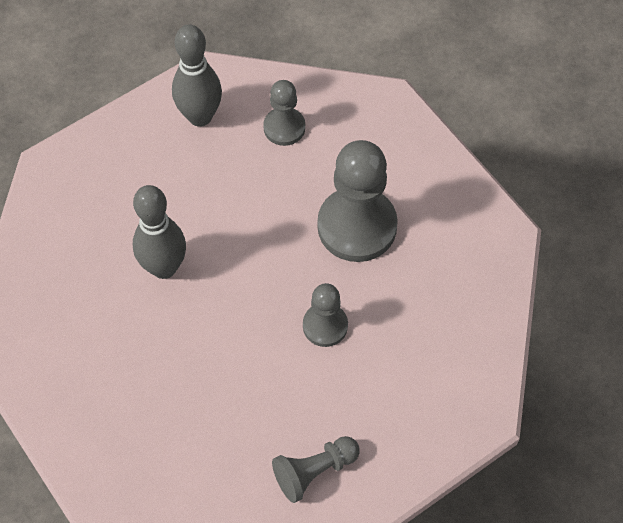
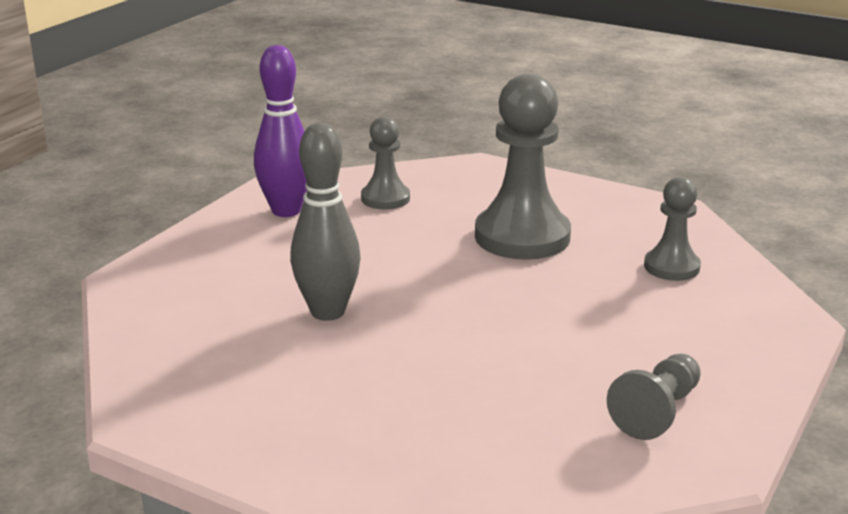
camera: 25 degrees left, 35 degrees down
grey bowling pin [172,24,222,127] -> purple bowling pin [254,45,307,217]
grey pawn [303,283,348,347] -> grey pawn moved to [644,177,701,281]

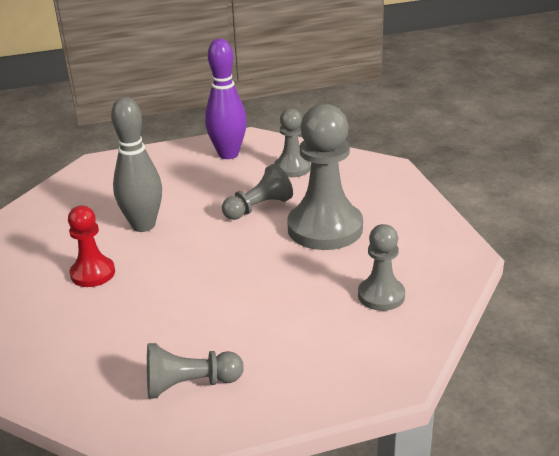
camera: 45 degrees right, 5 degrees up
none -> red pawn [68,206,115,287]
none -> grey pawn [222,164,293,220]

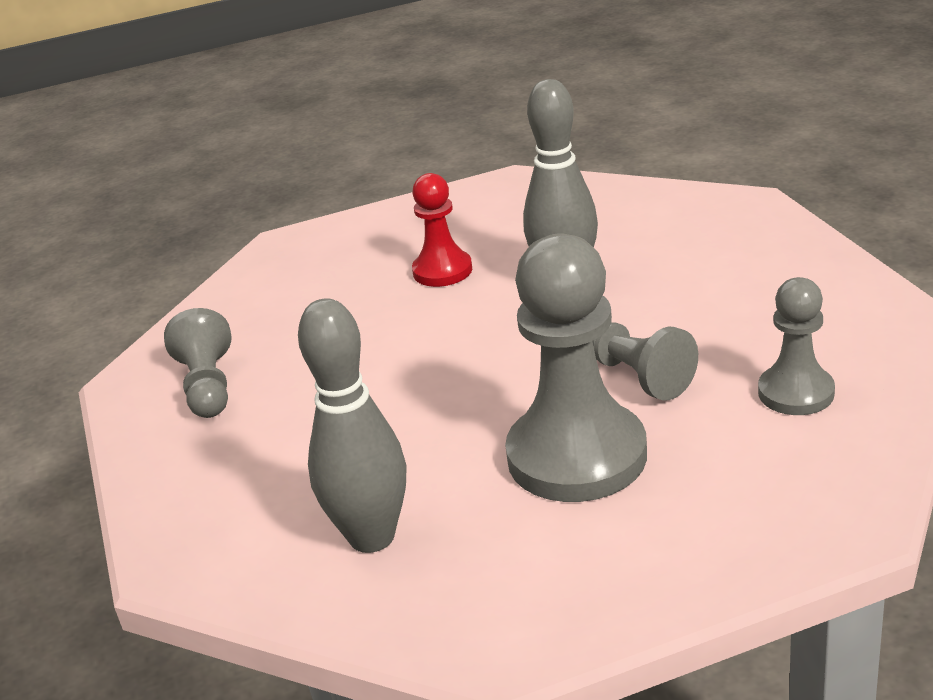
camera: 90 degrees right, 0 degrees up
purple bowling pin [205,38,247,159] -> none
grey pawn [358,224,405,311] -> grey bowling pin [298,298,406,553]

